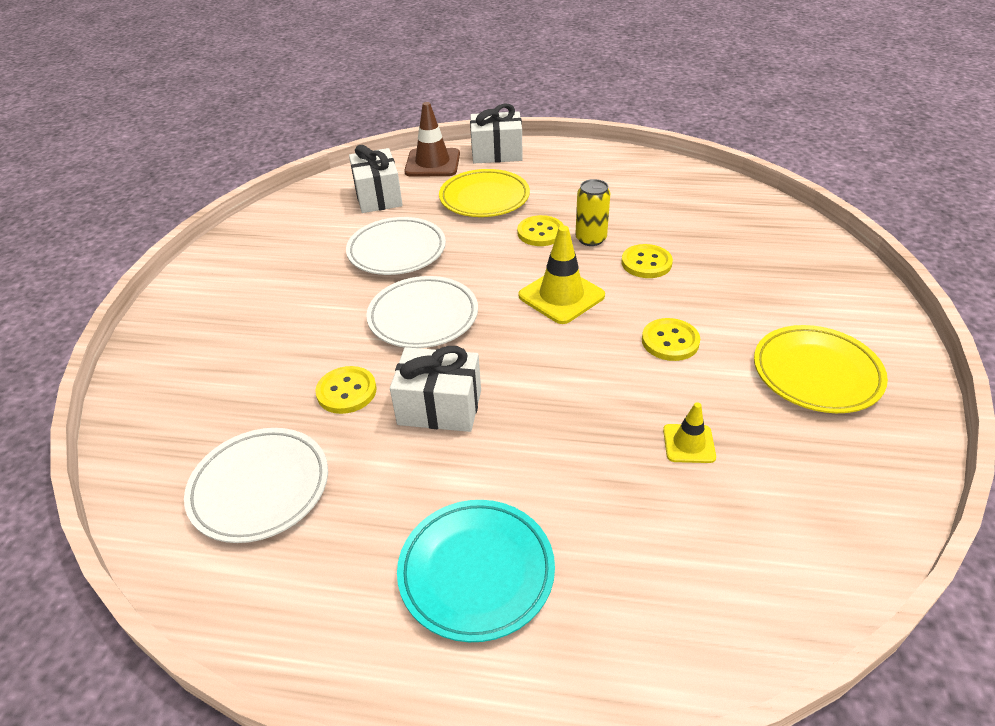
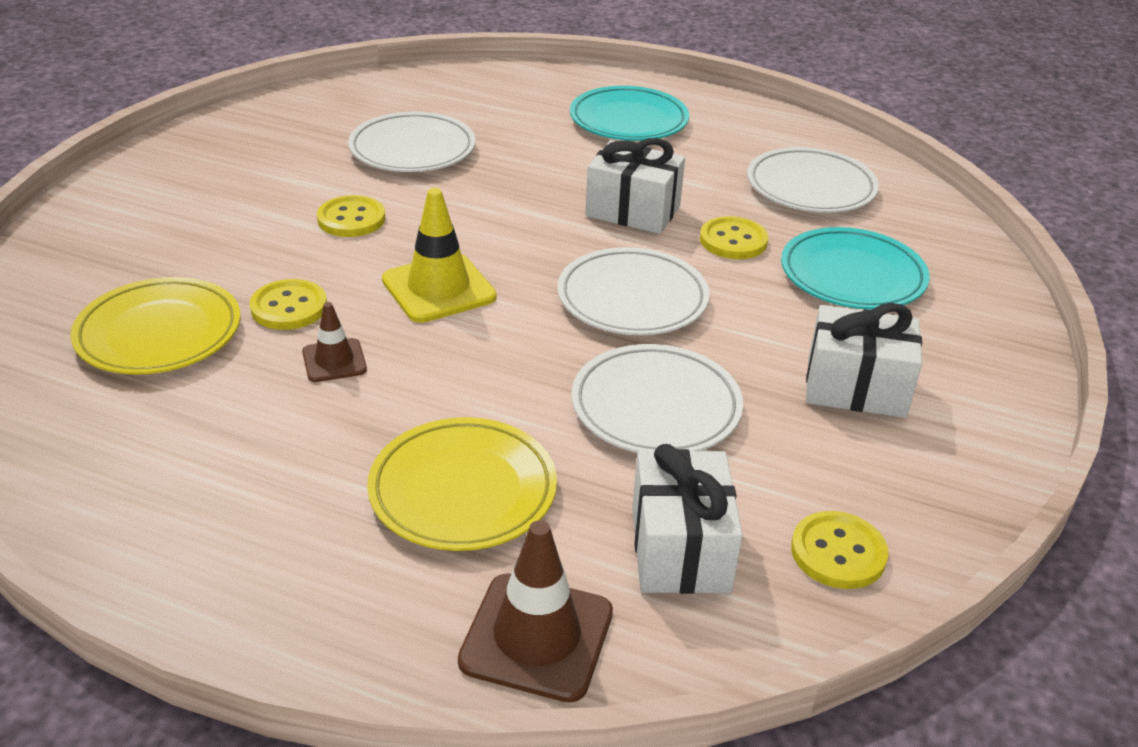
camera: 170 degrees left, 5 degrees down
white gift [470,103,523,163] -> white gift moved to [806,303,922,418]
yellow button [517,215,563,246] -> yellow button moved to [791,511,889,589]
yellow can [575,179,610,246] -> brown traffic cone [302,302,367,382]
yellow traffic cone [663,402,716,463] -> white plate [348,112,476,172]
yellow plate [754,325,888,413] -> yellow plate moved to [70,277,240,375]
none -> turquoise plate [781,227,930,310]

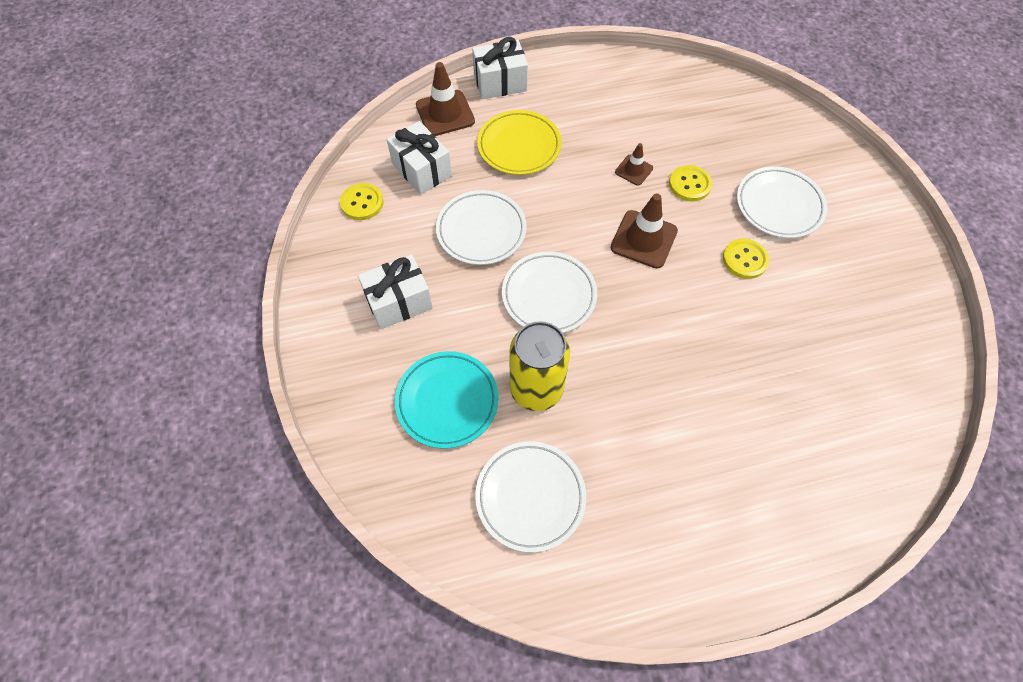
camera: 145 degrees right, 25 degrees up
yellow plate [70,277,240,375] -> none
white plate [348,112,476,172] -> white plate moved to [737,166,827,238]
yellow traffic cone [382,188,497,323] -> brown traffic cone [610,194,678,269]
turquoise plate [570,86,689,141] -> none
white gift [585,138,685,234] -> white gift moved to [472,37,528,99]
yellow button [700,216,768,259] -> yellow can [510,321,570,411]

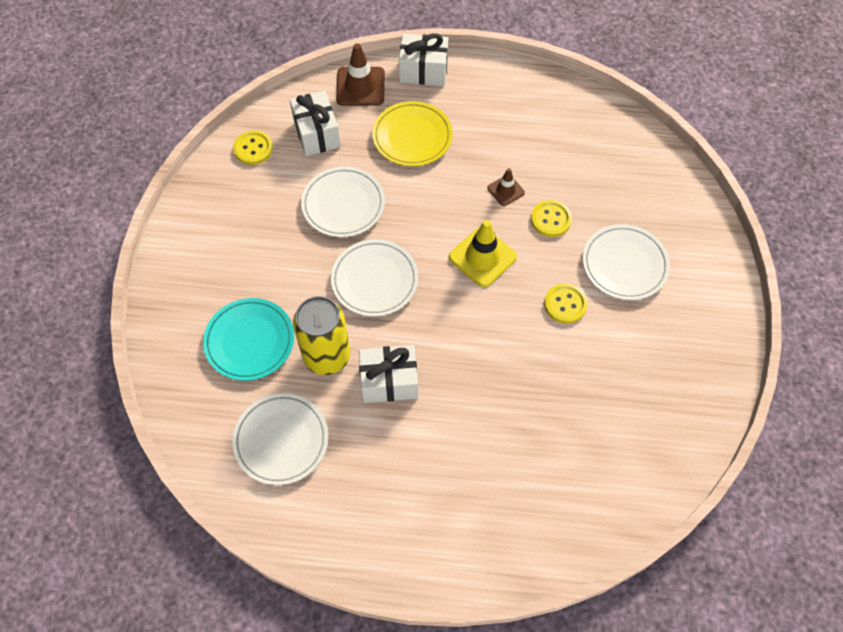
camera: 20 degrees right, 0 degrees up
white gift [358,254,433,329] -> white gift moved to [359,345,418,403]
brown traffic cone [610,194,678,269] -> yellow traffic cone [449,220,517,287]

